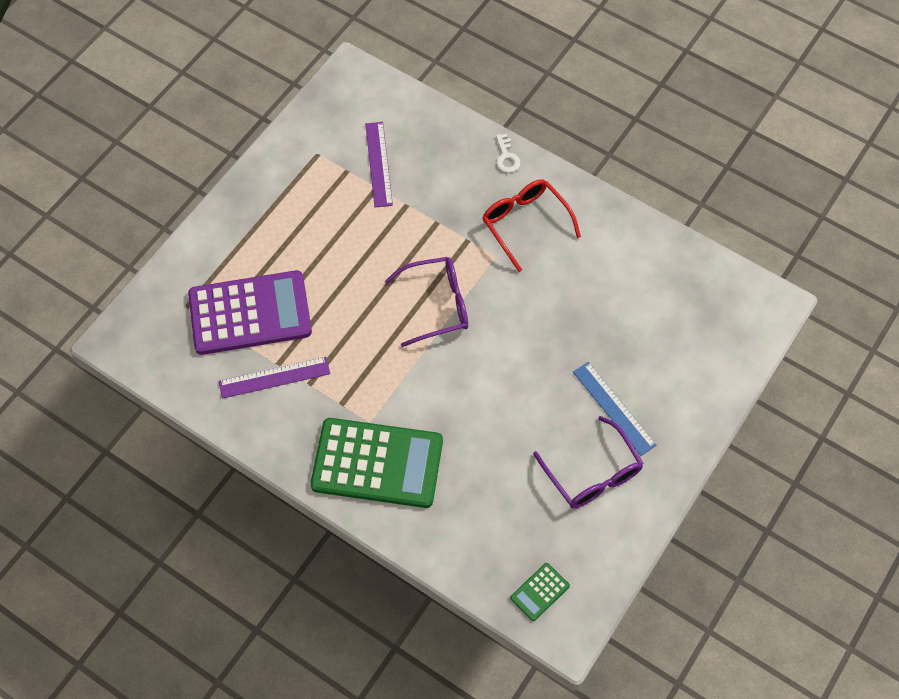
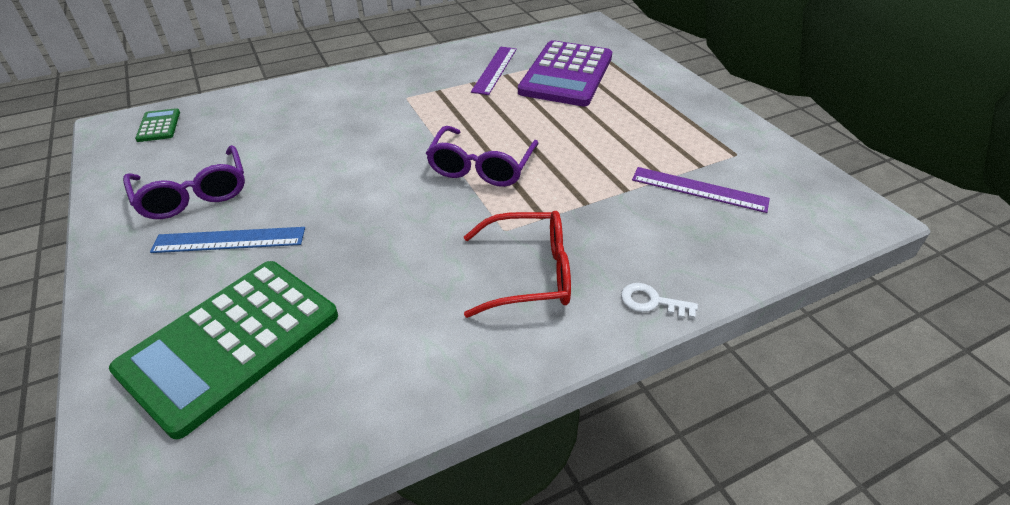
camera: 120 degrees right, 20 degrees down
green calculator [310,418,443,508] -> green calculator moved to [109,261,338,439]
purple glasses [533,416,644,509] -> purple glasses turned 120 degrees counterclockwise [123,145,245,219]

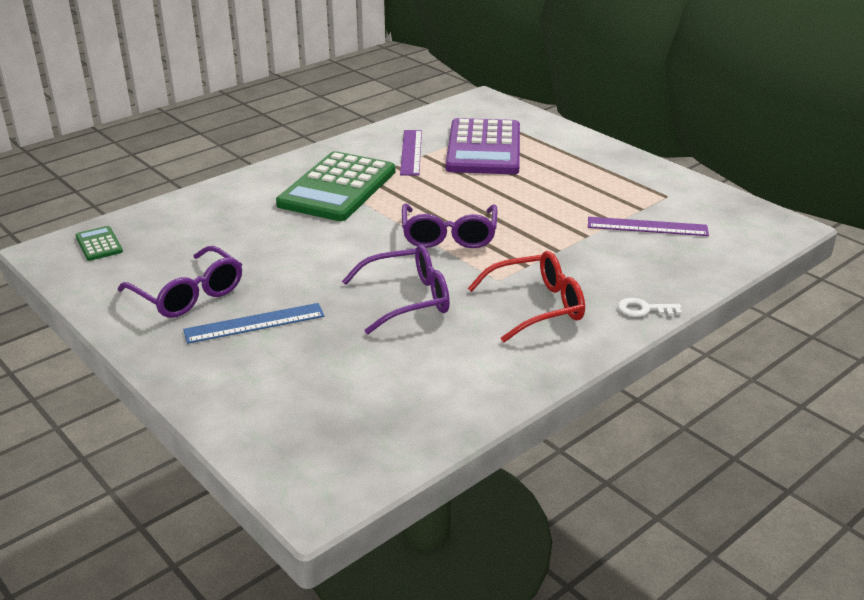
camera: 15 degrees left, 10 degrees down
green calculator [109,261,338,439] -> green calculator moved to [276,151,395,221]
none -> purple glasses [342,244,450,334]

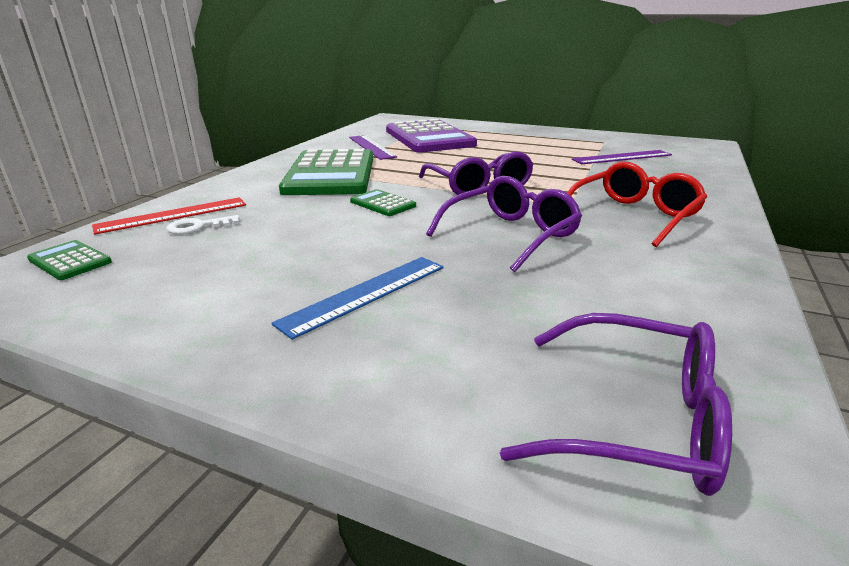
camera: 25 degrees left, 5 degrees down
purple glasses [118,246,242,318] -> purple glasses moved to [500,313,732,496]
white key [618,298,682,317] -> white key moved to [166,215,240,234]
none -> red ruler [92,197,246,235]
none -> green calculator [350,189,416,216]

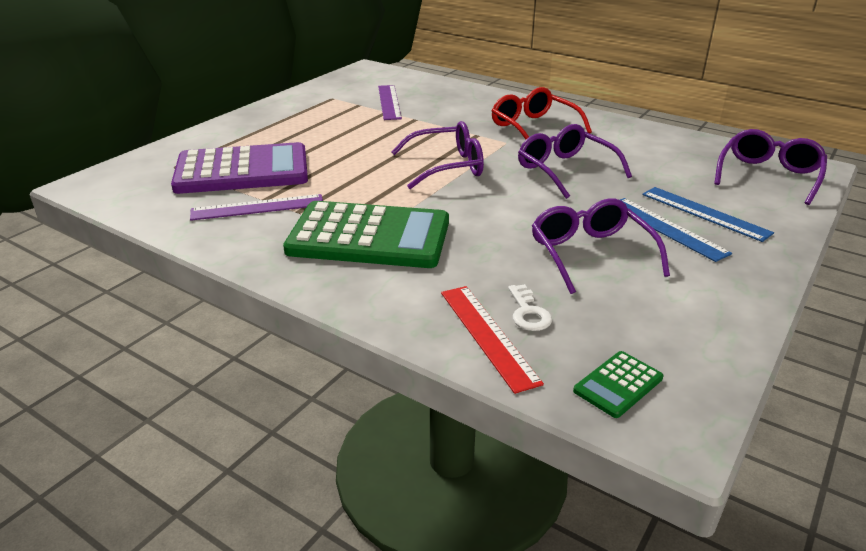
camera: 80 degrees left, 5 degrees up
green calculator [350,189,416,216] -> none
none -> purple glasses [532,198,670,294]
none -> blue ruler [642,187,774,242]

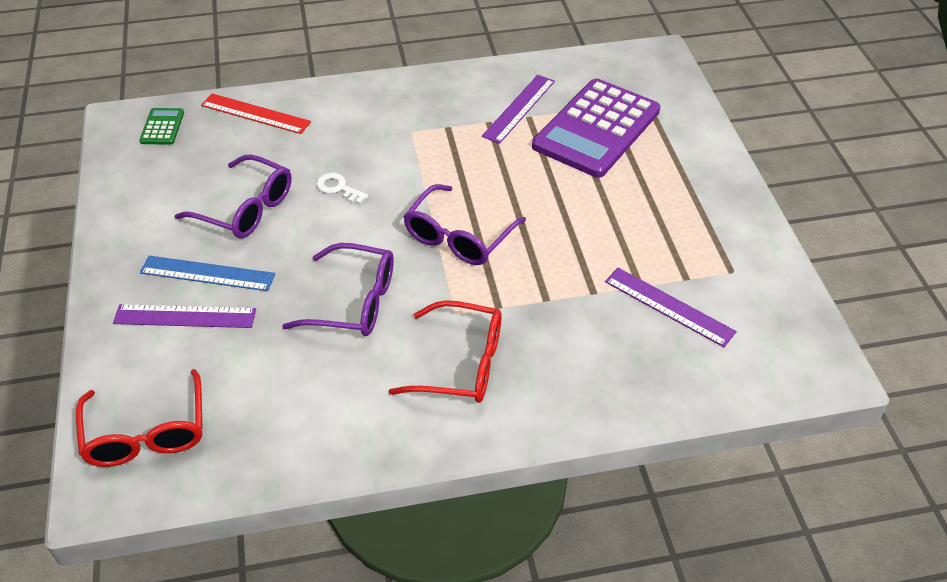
camera: 135 degrees right, 15 degrees up
green calculator [283,201,449,268] -> none
white key [508,284,552,331] -> white key moved to [316,173,369,204]
blue ruler [642,187,774,242] -> purple ruler [113,304,256,328]
purple glasses [714,129,827,205] -> red glasses [76,369,202,467]

